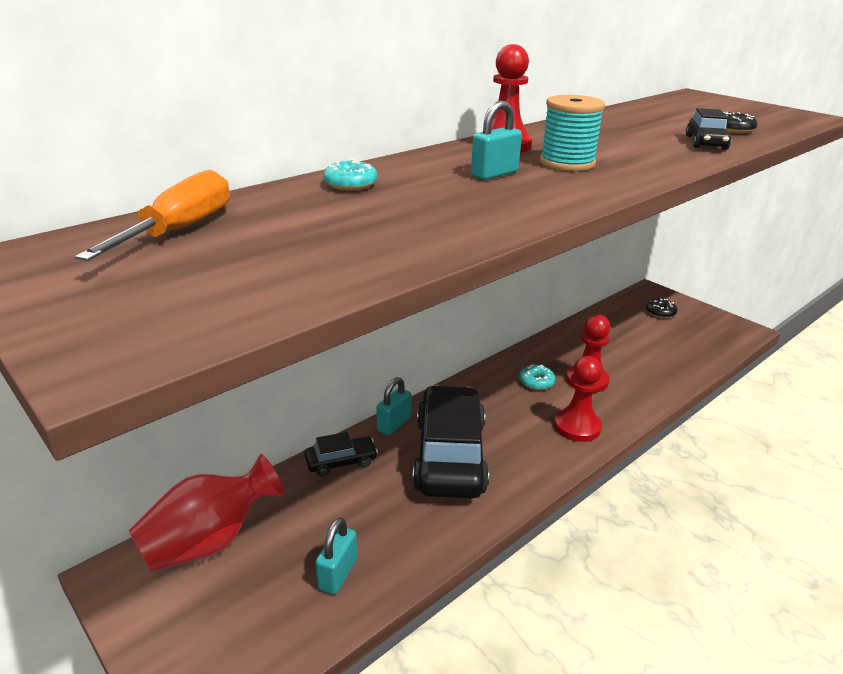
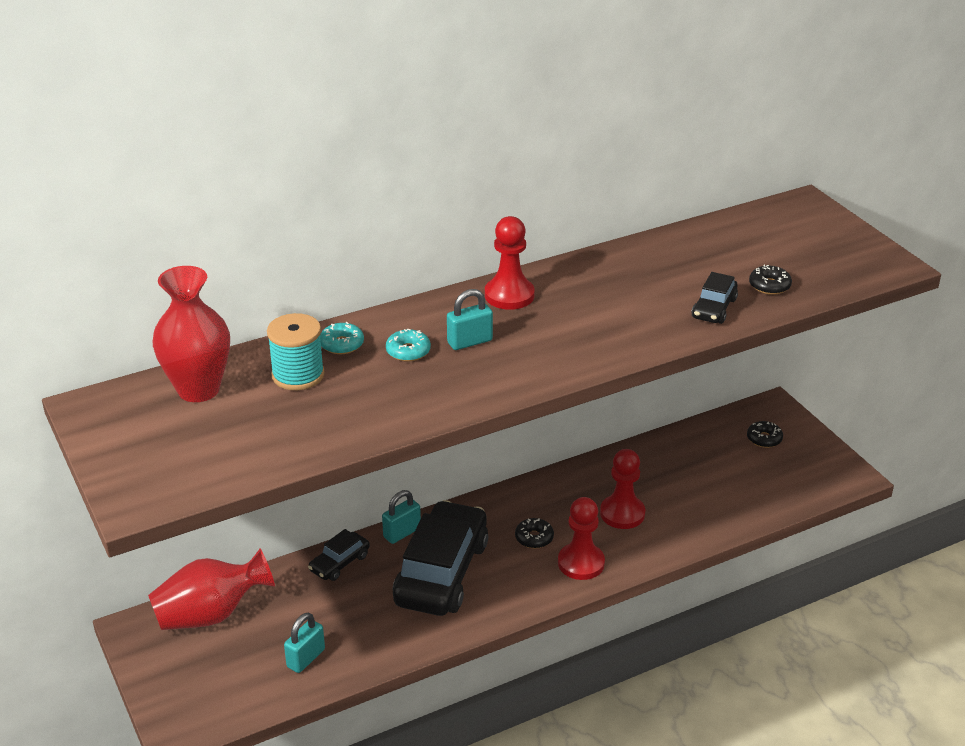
camera: 15 degrees right, 5 degrees up
orange screwdriver [75,170,230,261] -> red vase [152,266,230,402]
black car [304,432,378,476] -> black car turned 135 degrees clockwise [308,529,370,581]
turquoise donut [519,364,555,390] -> turquoise donut moved to [386,329,431,361]
turquoise spool [540,95,605,171] -> turquoise spool moved to [267,313,325,390]
none -> black donut [515,518,554,548]

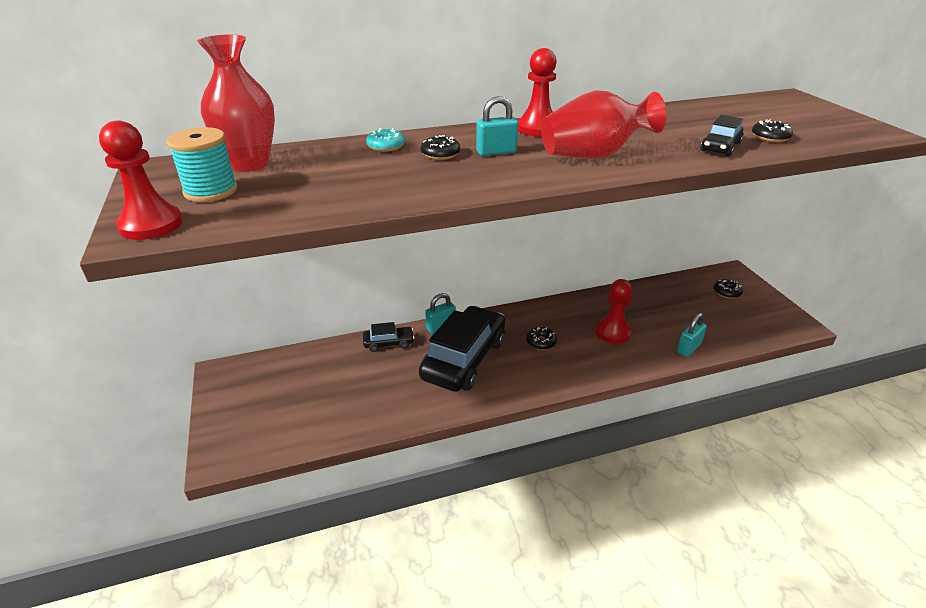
camera: 10 degrees right, 0 degrees up
red vase [148,549,275,630] -> red vase moved to [541,90,666,159]
turquoise spool [267,313,325,390] -> turquoise spool moved to [167,127,237,202]
turquoise padlock [284,612,325,673] -> turquoise padlock moved to [677,313,707,357]
black car [308,529,370,581] -> black car turned 150 degrees counterclockwise [363,322,415,352]
turquoise donut [386,329,431,361] -> black donut [421,135,460,160]
red pawn [558,497,605,580] -> red pawn moved to [99,121,183,240]

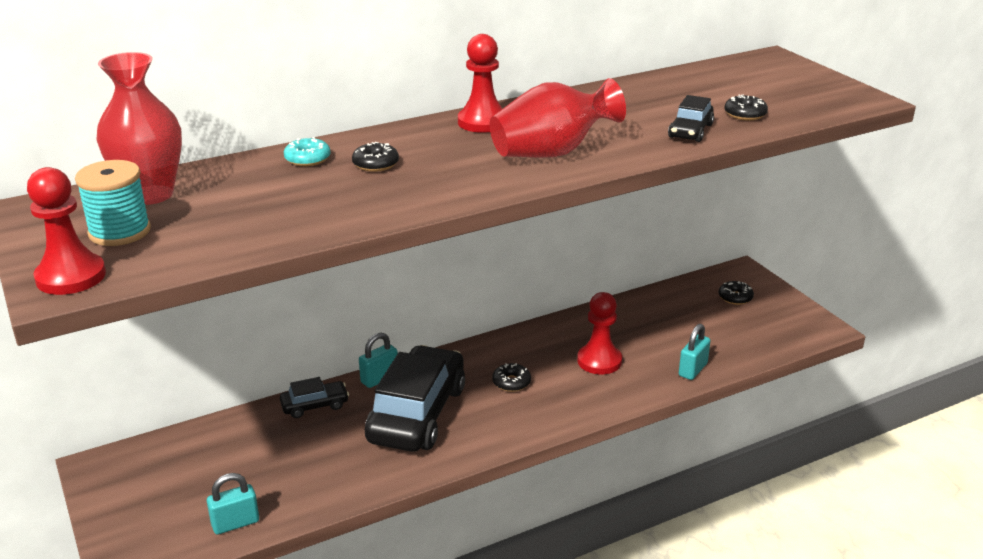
camera: 10 degrees left, 5 degrees down
turquoise padlock [476,96,518,156] -> turquoise padlock moved to [207,473,259,535]

